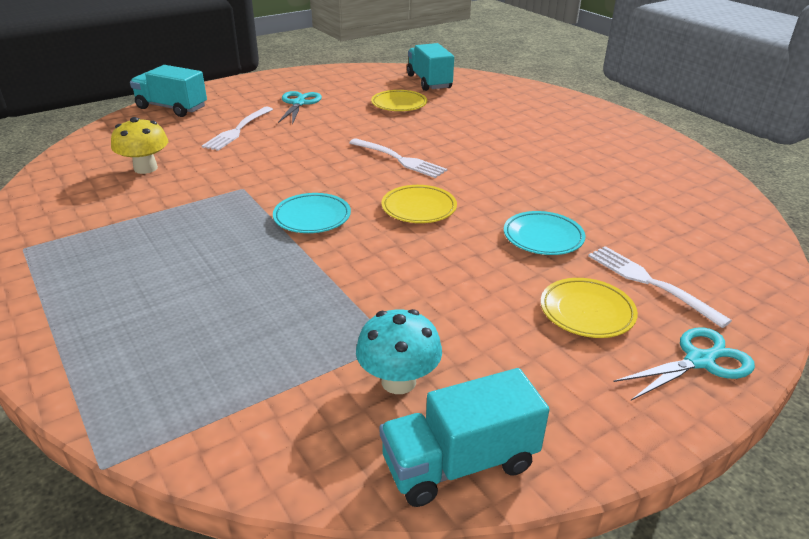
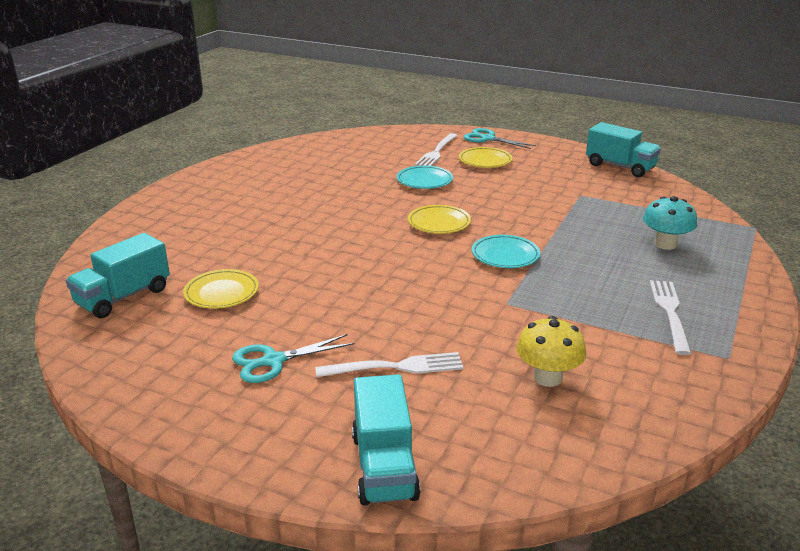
camera: 120 degrees left, 5 degrees down
white fork [349,138,447,178] -> white fork moved to [650,280,692,355]
turquoise mushroom [356,309,442,394] -> turquoise mushroom moved to [643,196,697,250]

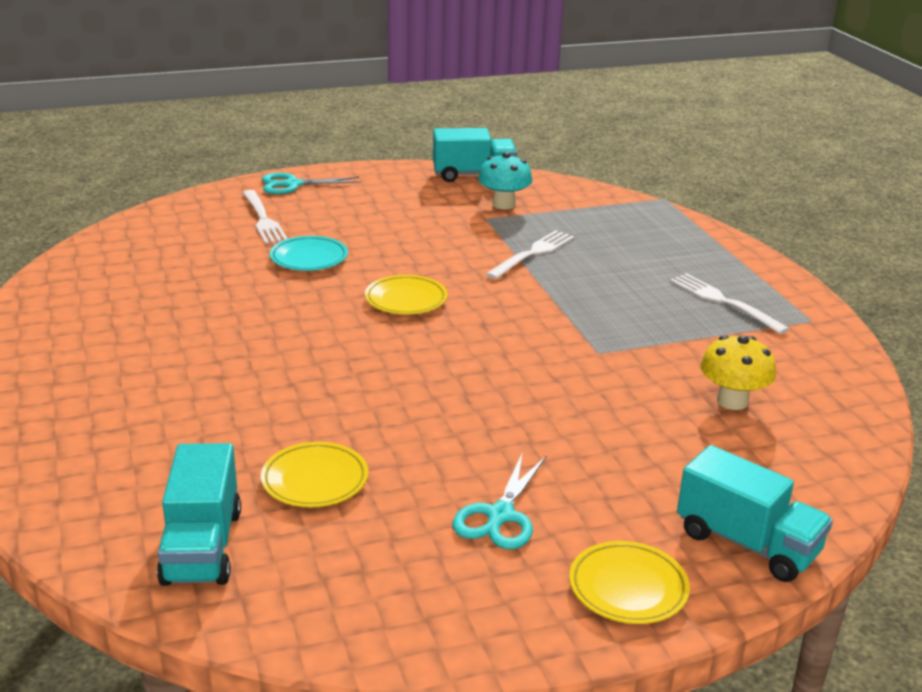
camera: 45 degrees left, 0 degrees up
white fork [315,352,463,377] -> white fork moved to [486,230,575,279]
yellow plate [459,147,512,168] -> yellow plate moved to [569,541,690,624]
turquoise plate [472,235,540,268] -> none
turquoise mushroom [643,196,697,250] -> turquoise mushroom moved to [478,152,532,209]

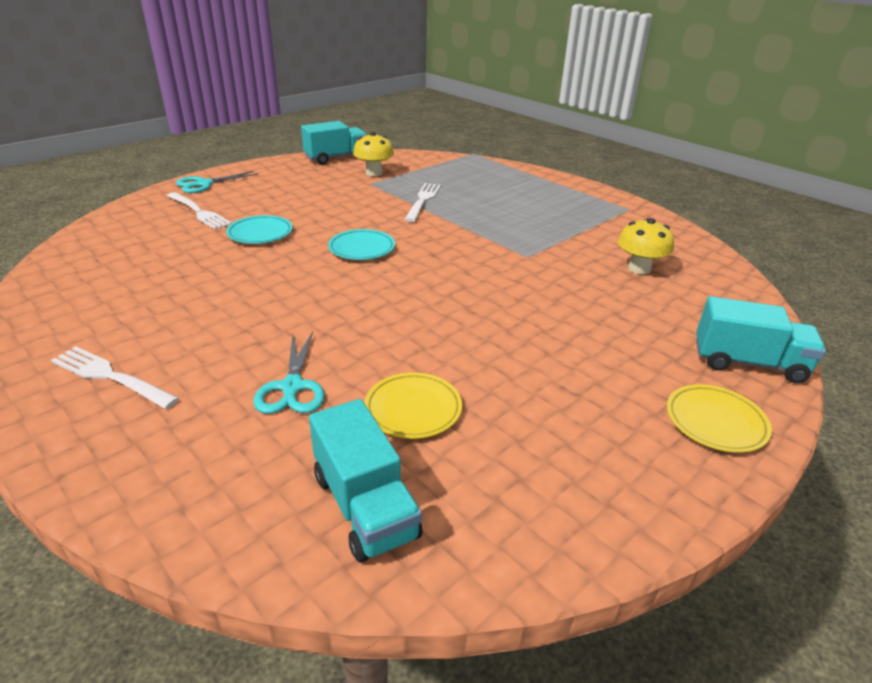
camera: 25 degrees left, 5 degrees up
yellow plate [365,275,448,315] -> turquoise plate [328,229,395,260]
turquoise scissors [453,452,547,549] -> turquoise scissors moved to [253,332,325,414]
turquoise mushroom [478,152,532,209] -> yellow mushroom [353,132,394,176]
white fork [670,273,790,334] -> white fork moved to [51,346,179,409]

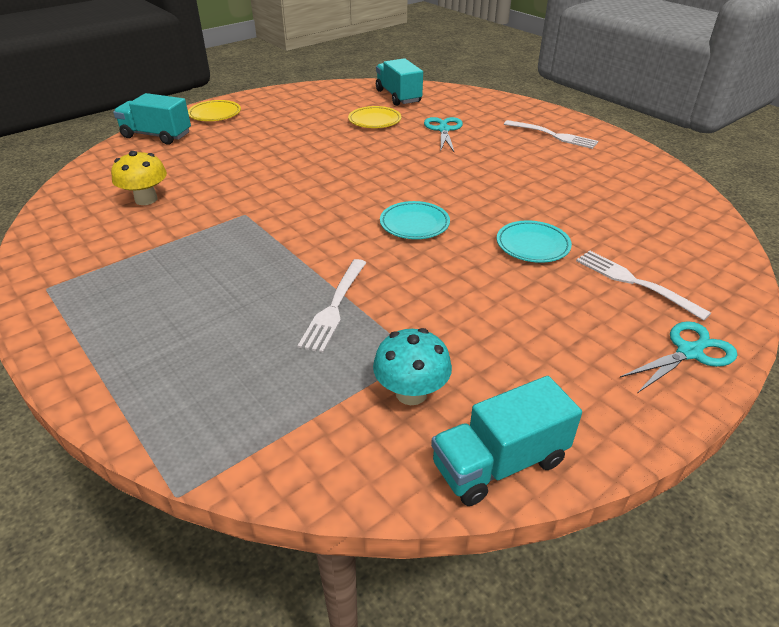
camera: 175 degrees left, 5 degrees up
yellow mushroom [353,132,394,176] -> turquoise mushroom [373,328,452,405]

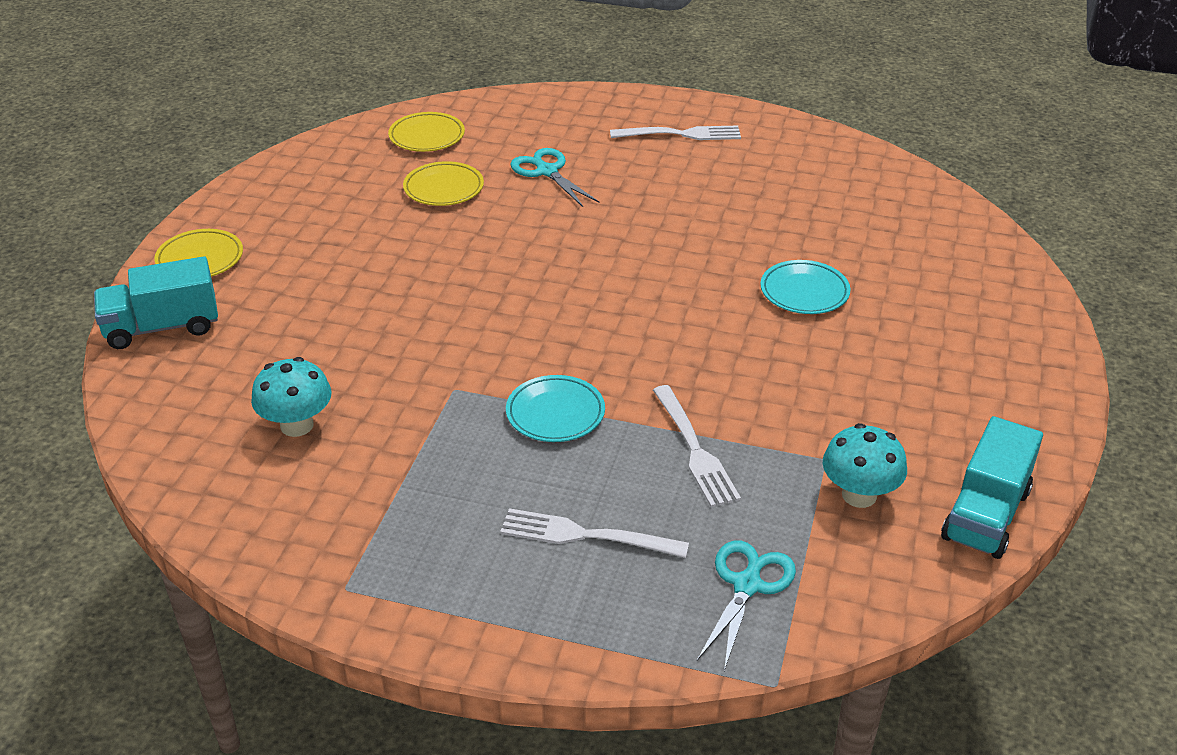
camera: 35 degrees left, 0 degrees up
yellow mushroom [111,151,167,205] -> turquoise mushroom [251,357,331,437]
turquoise truck [376,58,423,106] -> yellow plate [388,112,465,152]
turquoise plate [380,201,450,239] -> turquoise plate moved to [506,375,605,442]
white fork [576,251,711,321] -> white fork moved to [500,508,689,558]
turquoise scissors [619,321,737,393] -> turquoise scissors moved to [697,541,796,671]

